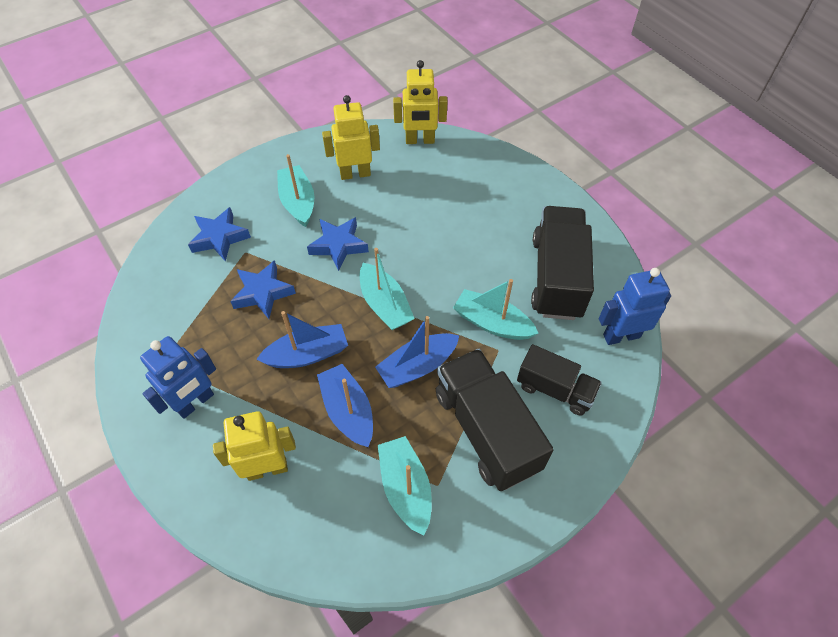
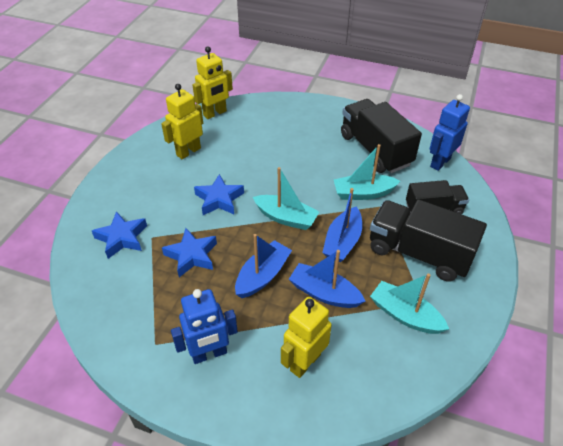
camera: 35 degrees left, 10 degrees down
blue robot [140,336,216,419] -> blue robot turned 60 degrees clockwise [171,289,238,364]
turquoise boat [277,154,314,227] -> none

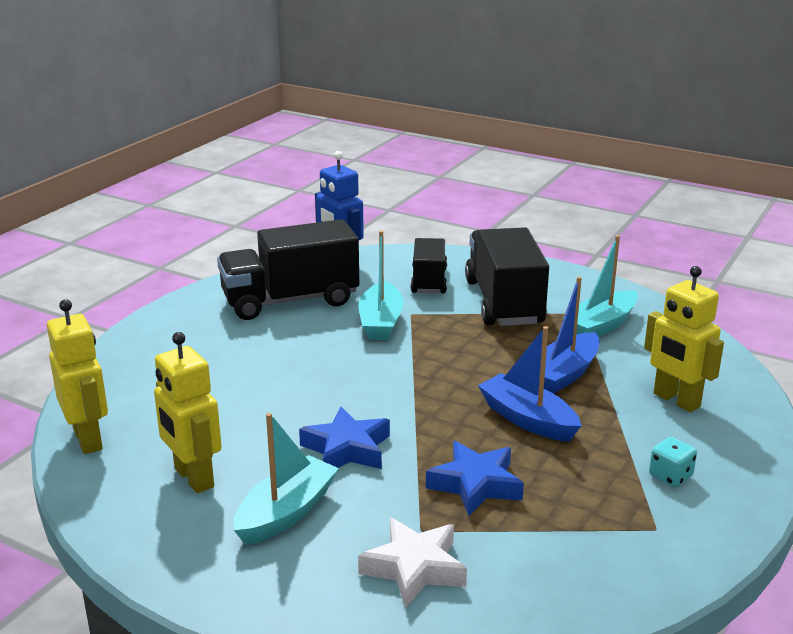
camera: 80 degrees left, 20 degrees down
blue star [92,211,147,259] -> white star [358,518,467,608]
blue robot [171,289,238,364] -> turquoise dice [649,437,697,487]
turquoise boat [253,167,319,230] -> turquoise boat moved to [233,413,339,545]
blue boat [322,188,362,262] -> none
black truck [370,199,487,282] -> black truck turned 135 degrees clockwise [465,227,549,326]

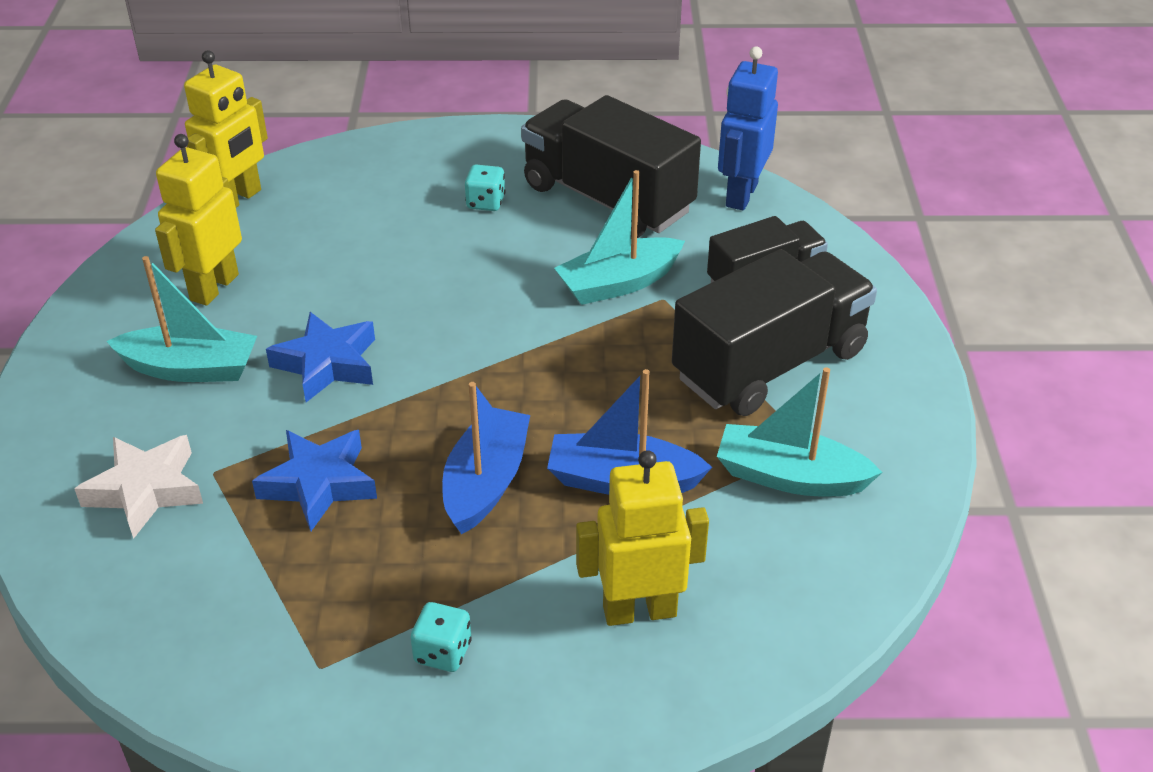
camera: 60 degrees right, 15 degrees up
yellow robot [644,266,724,412] -> yellow robot turned 60 degrees clockwise [576,450,709,626]
none -> turquoise dice [465,164,505,211]

